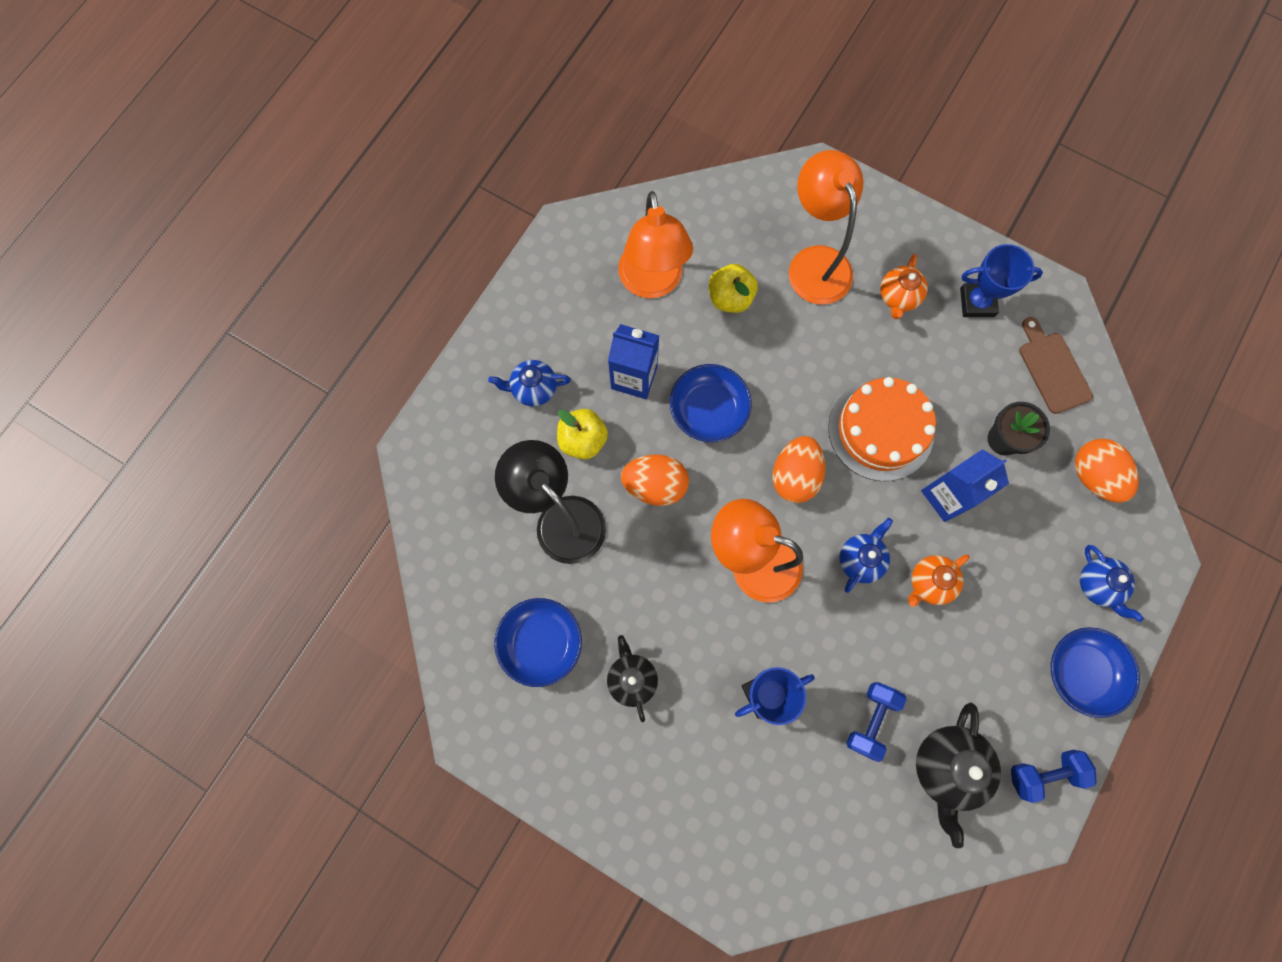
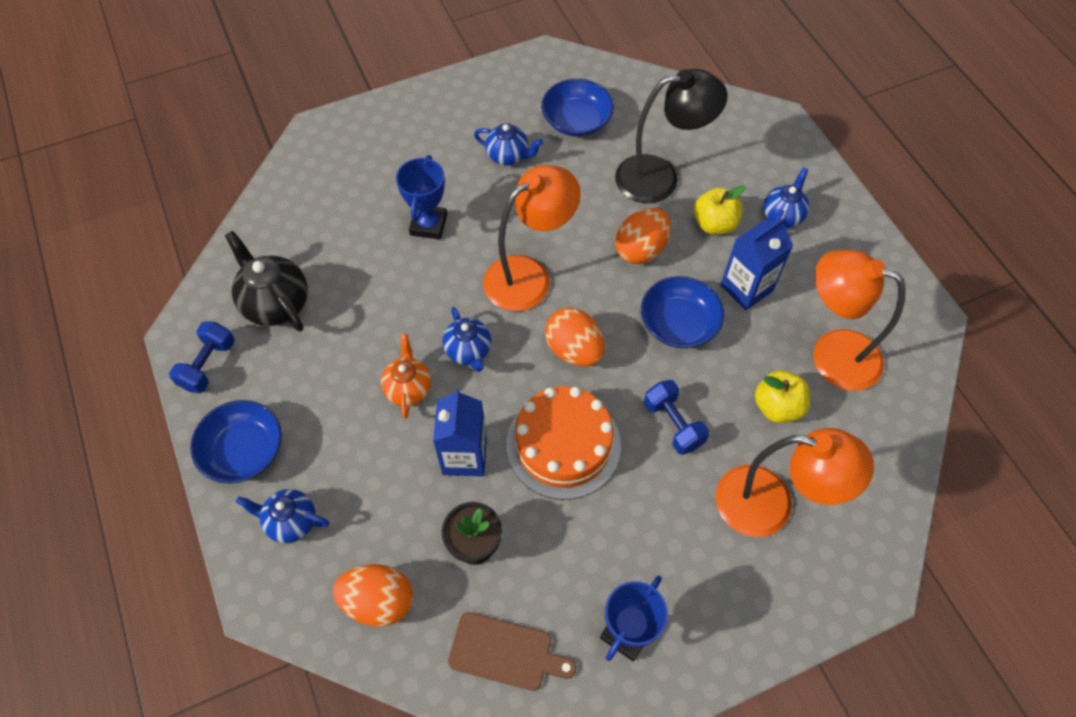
camera: 125 degrees right, 15 degrees down
black teapot [607,635,658,722] -> blue teapot [474,123,543,165]
blue dumbbell [846,682,907,762] -> blue dumbbell moved to [644,380,709,455]
orange teapot [880,254,928,319] -> none

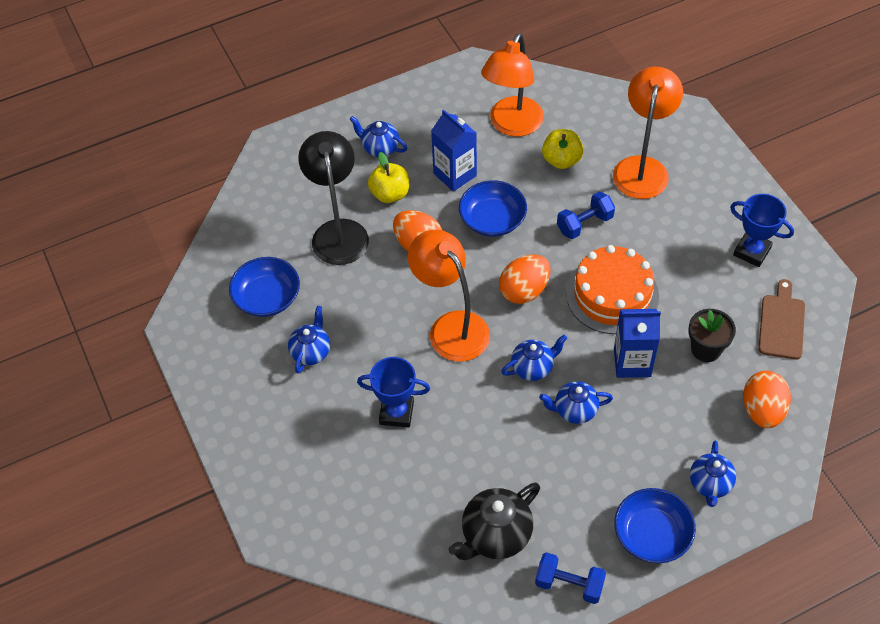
camera: 90 degrees left, 5 degrees down
orange teapot [381,334,431,418] -> blue teapot [539,381,613,424]

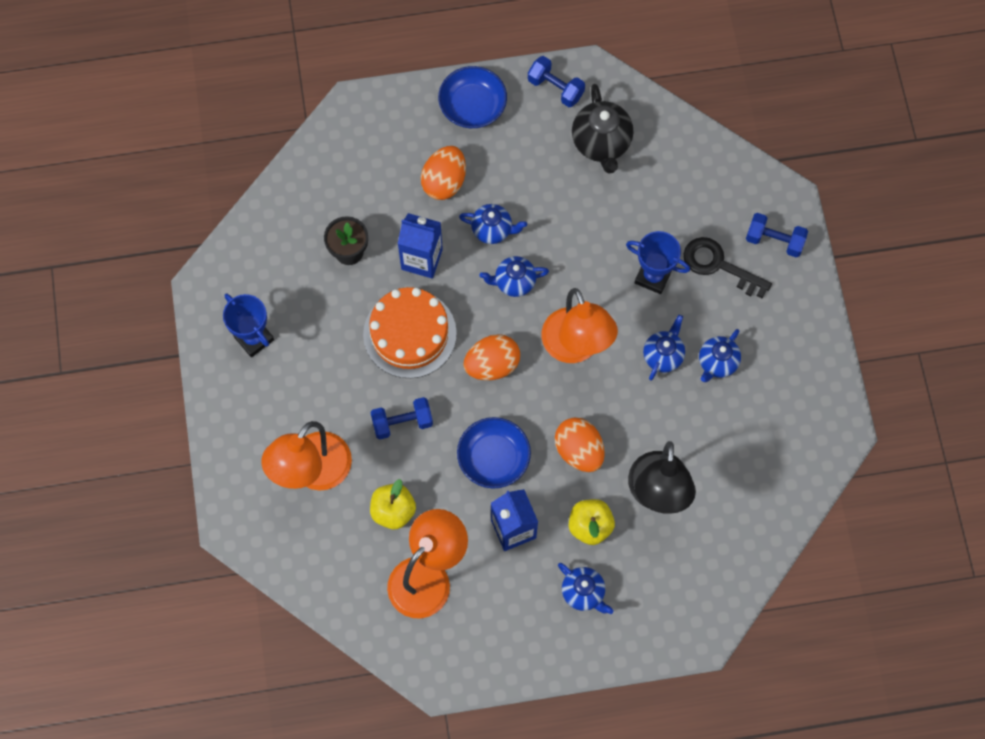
camera: 165 degrees left, 15 degrees up
blue bowl [229,257,300,317] -> none
black teapot [448,483,540,560] -> black teapot turned 105 degrees clockwise [572,84,633,174]
blue teapot [690,441,736,507] -> blue teapot moved to [643,315,685,380]
orange egg [743,371,791,428] -> orange egg moved to [421,146,466,200]
brown cutting board [758,279,805,360] -> none
none -> black key [684,237,772,298]
none -> blue dumbbell [746,213,808,257]

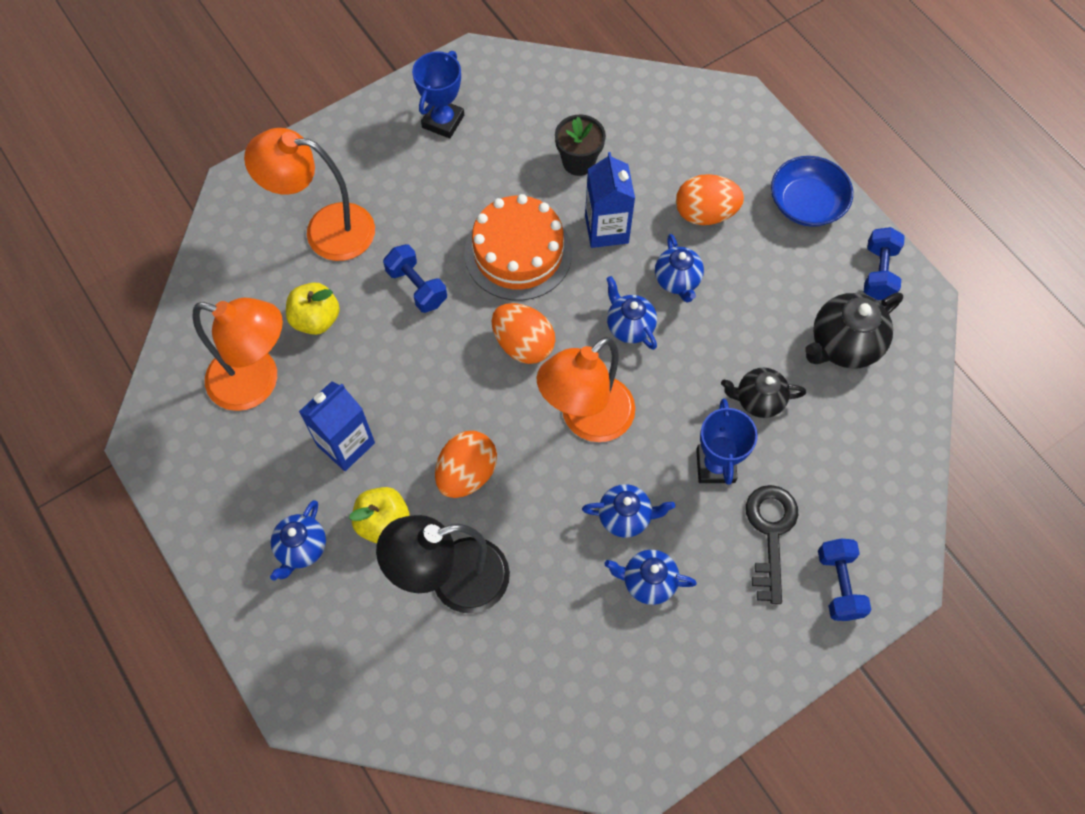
camera: 65 degrees right, 5 degrees down
blue bowl [457,417,531,489] -> none
none -> black teapot [721,368,806,418]

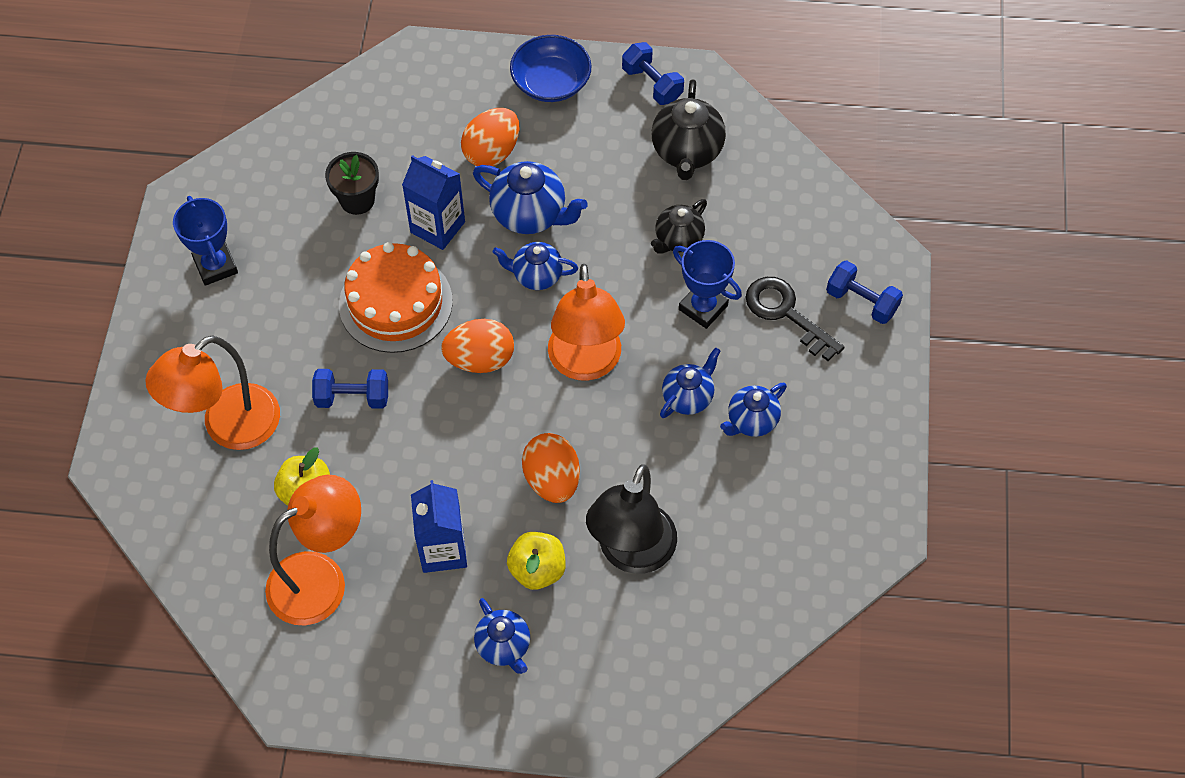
camera: 50 degrees left, 5 degrees down
blue teapot [655,234,704,302] -> blue teapot [473,161,588,234], size x1.53

